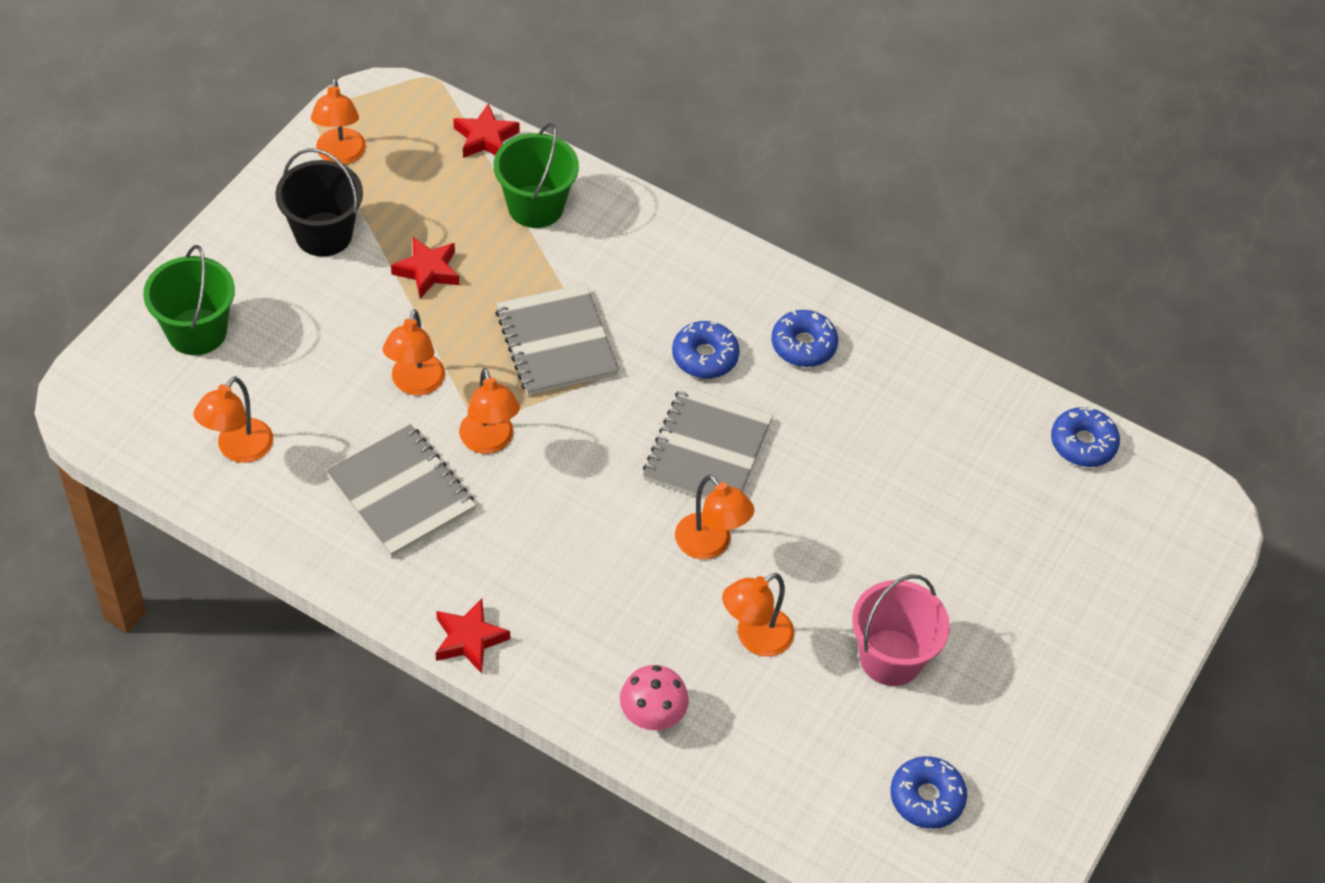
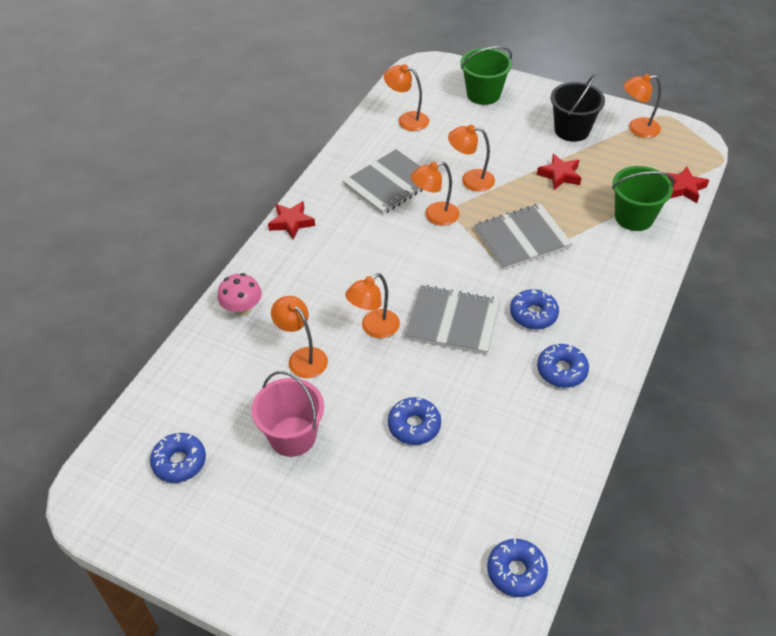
camera: 90 degrees right, 5 degrees down
none -> blue donut [388,397,441,445]

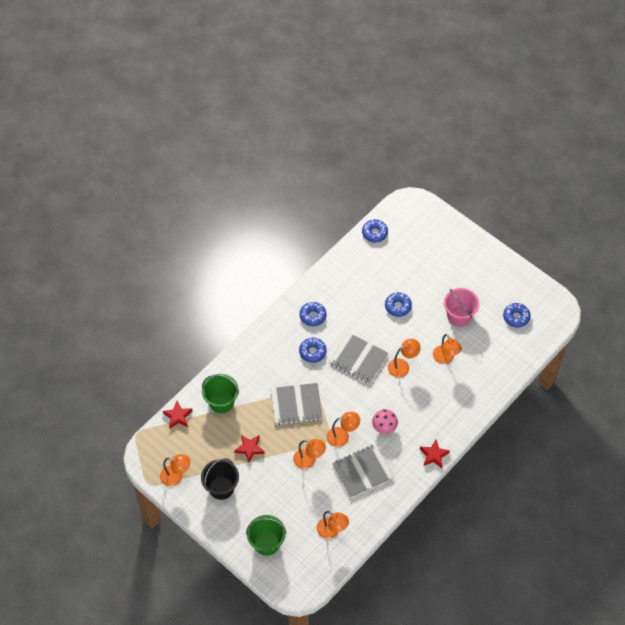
camera: 165 degrees left, 10 degrees up
pink mushroom [217,273,262,316] -> pink mushroom moved to [372,409,398,434]

